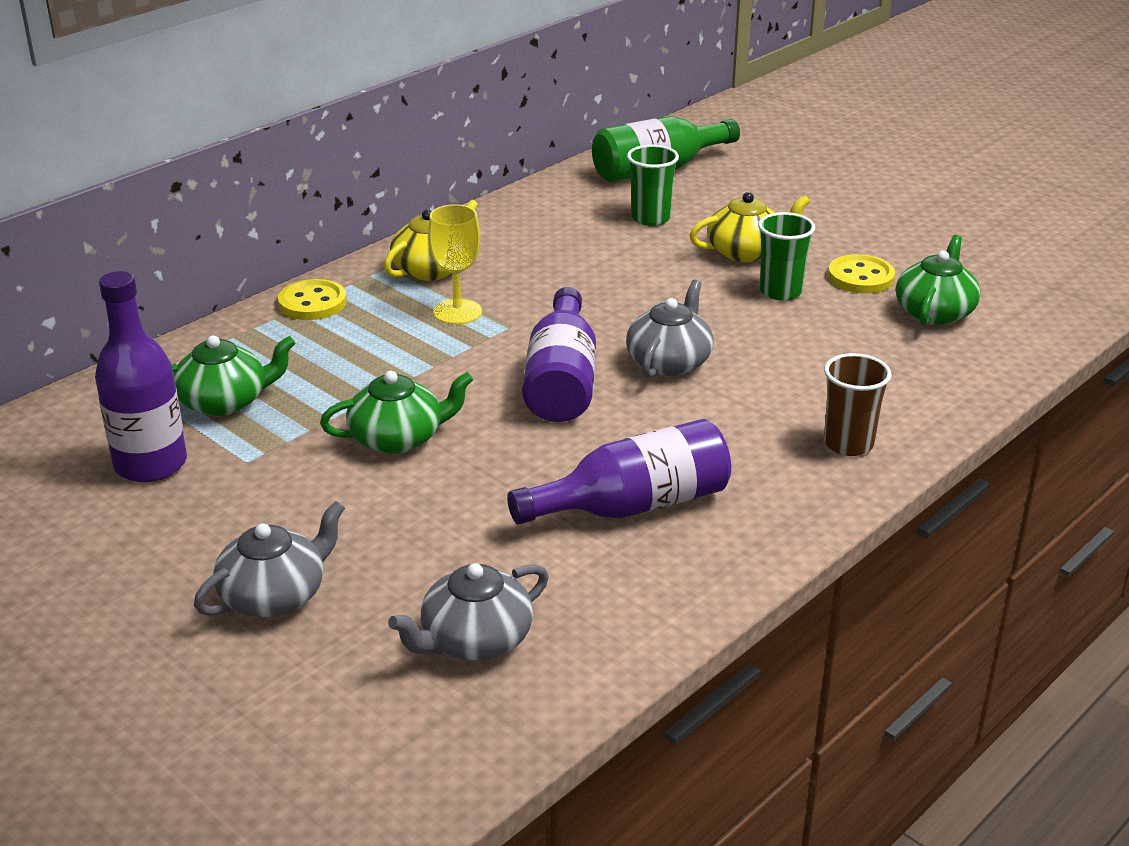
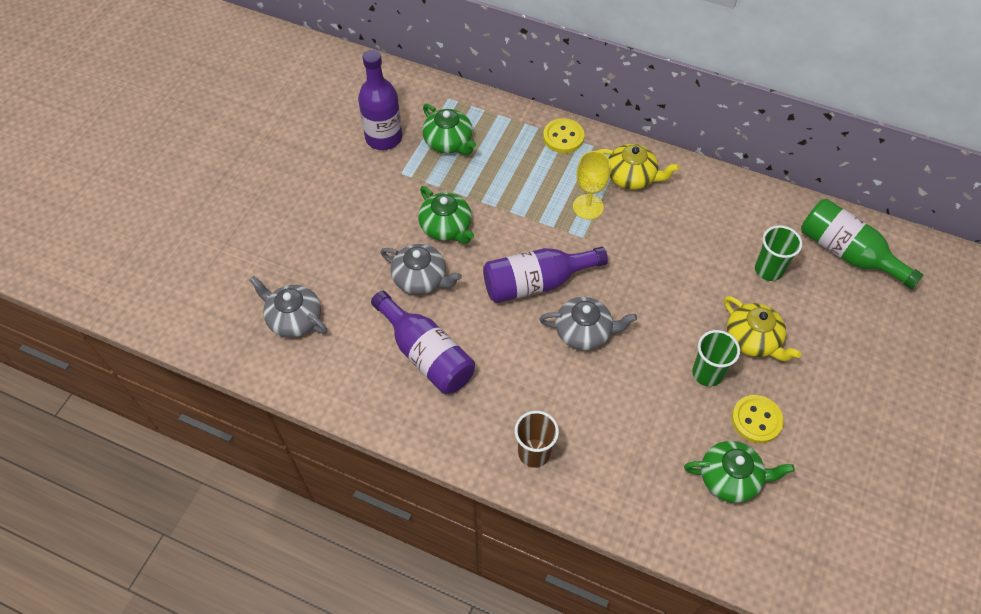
camera: 70 degrees right, 25 degrees up
grey teapot [194,501,345,617] -> grey teapot moved to [380,244,462,295]

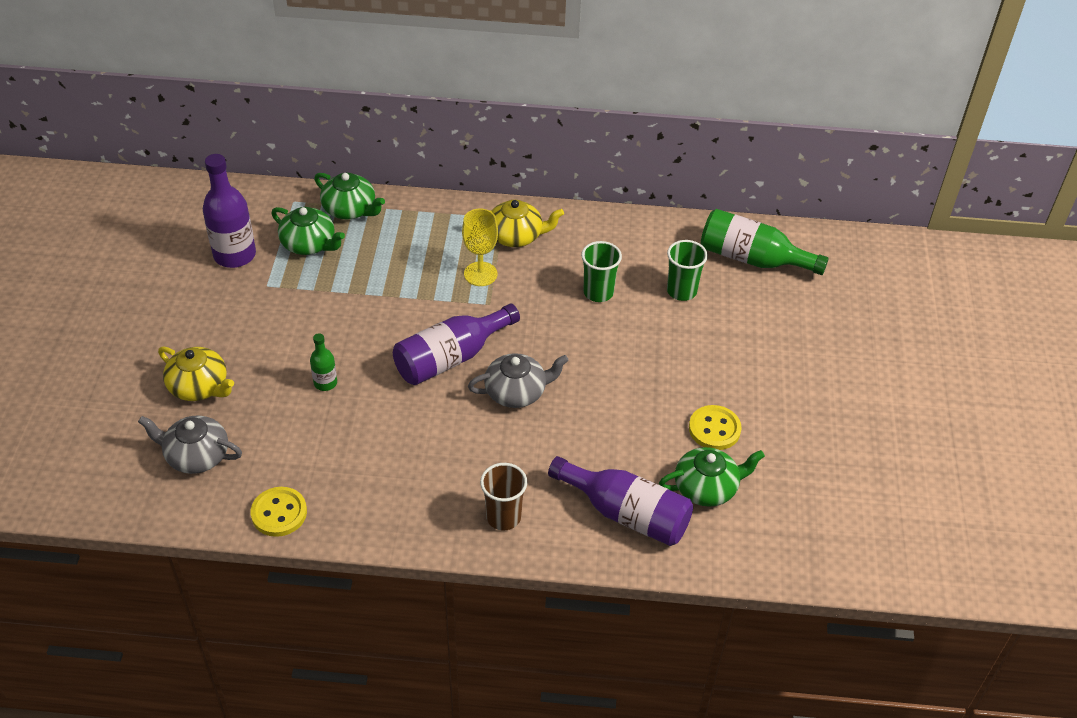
camera: 20 degrees left, 10 degrees down
purple bottle [371,291,475,394] -> purple bottle moved to [548,456,693,546]
grey teapot [380,244,462,295] -> green bottle [310,333,337,391]
green teapot [418,186,474,244] -> green teapot moved to [314,173,385,219]
yellow button [543,118,585,153] -> yellow button moved to [251,487,307,537]
green cup [692,330,740,387] -> green cup moved to [581,241,622,302]
yellow teapot [724,296,801,361] -> yellow teapot moved to [158,346,234,401]

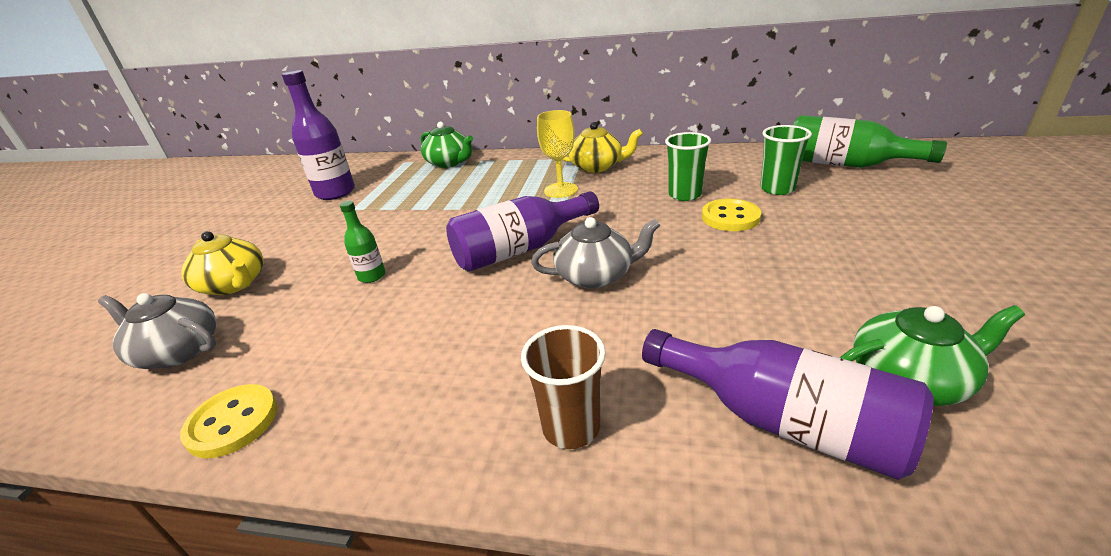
camera: 10 degrees right, 15 degrees down
green teapot [271,207,345,255] -> none
yellow button [689,405,741,450] -> yellow button moved to [702,199,761,231]

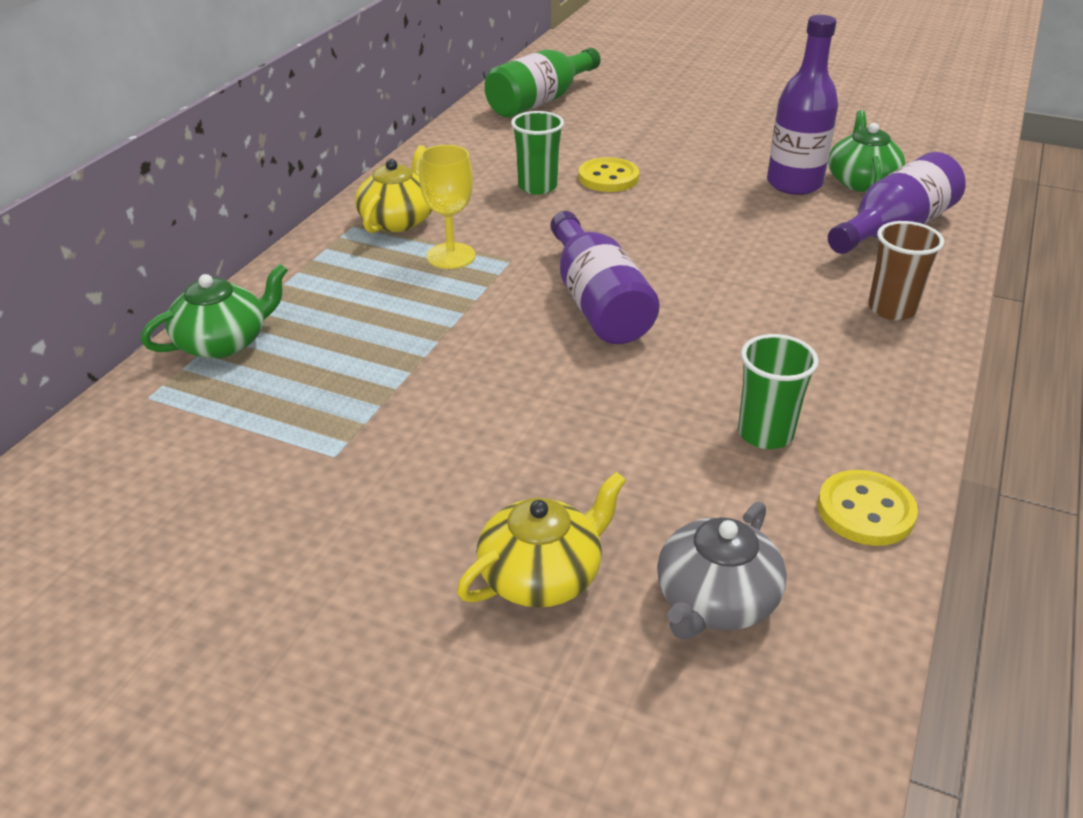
camera: 80 degrees left, 5 degrees up
purple bottle [282,70,355,200] -> purple bottle moved to [767,15,838,195]
green bottle [340,201,385,283] -> none
grey teapot [531,217,660,288] -> none
green cup [760,125,812,195] -> green cup moved to [738,334,819,449]

